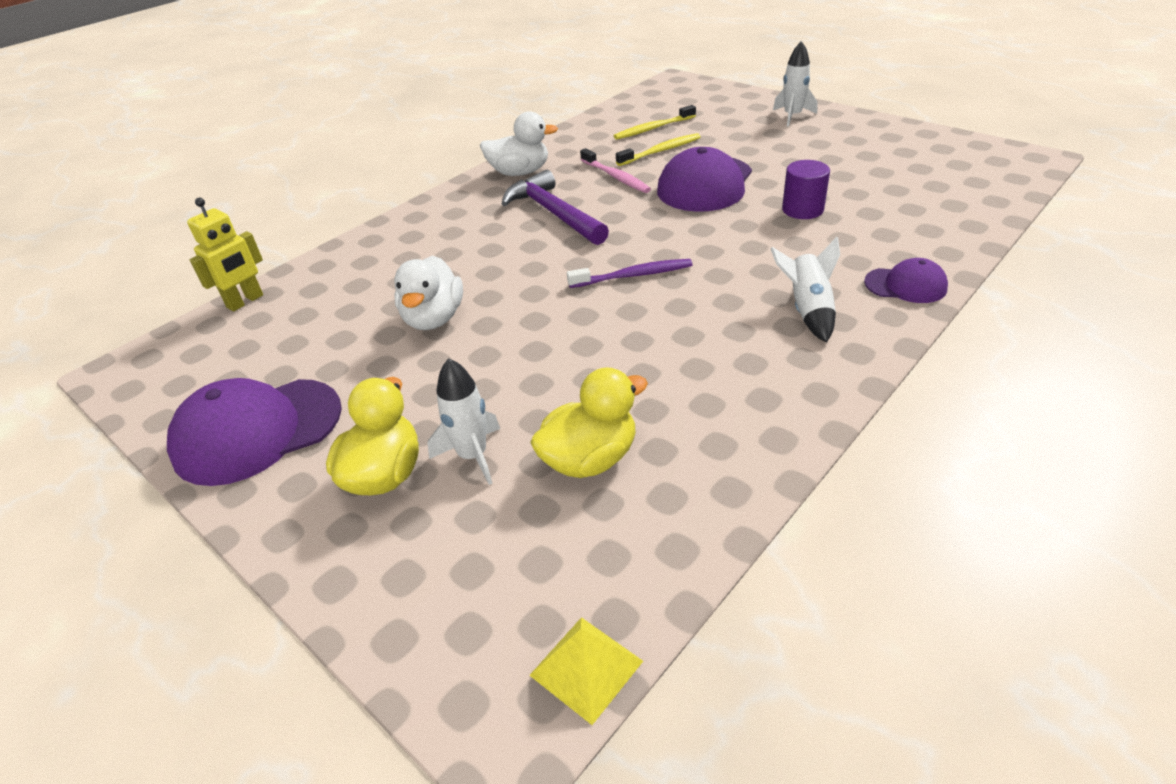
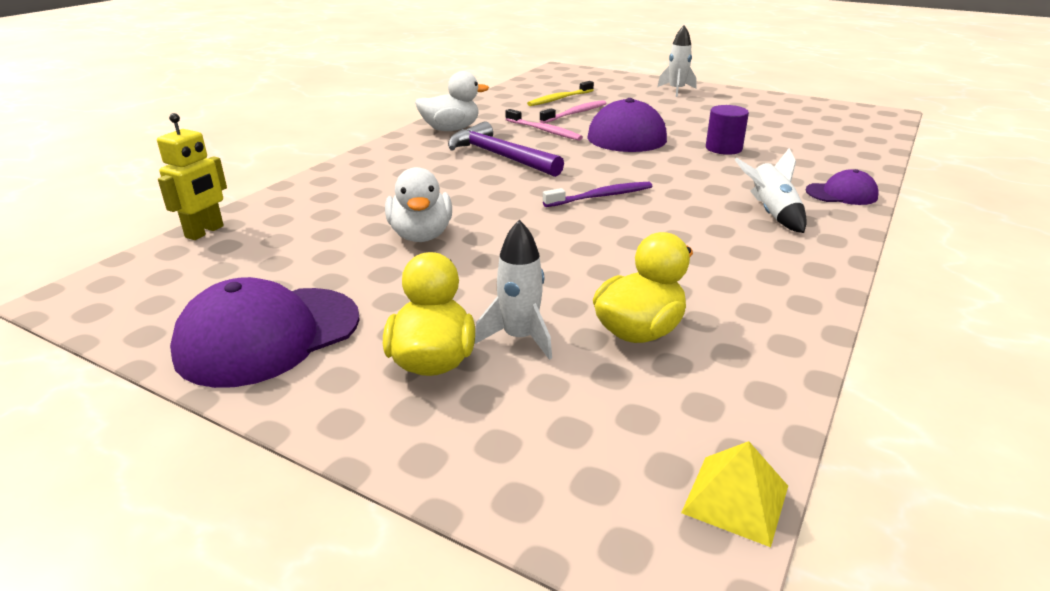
camera: 15 degrees left, 10 degrees down
yellow toothbrush [616,133,700,166] -> pink toothbrush [540,100,607,123]

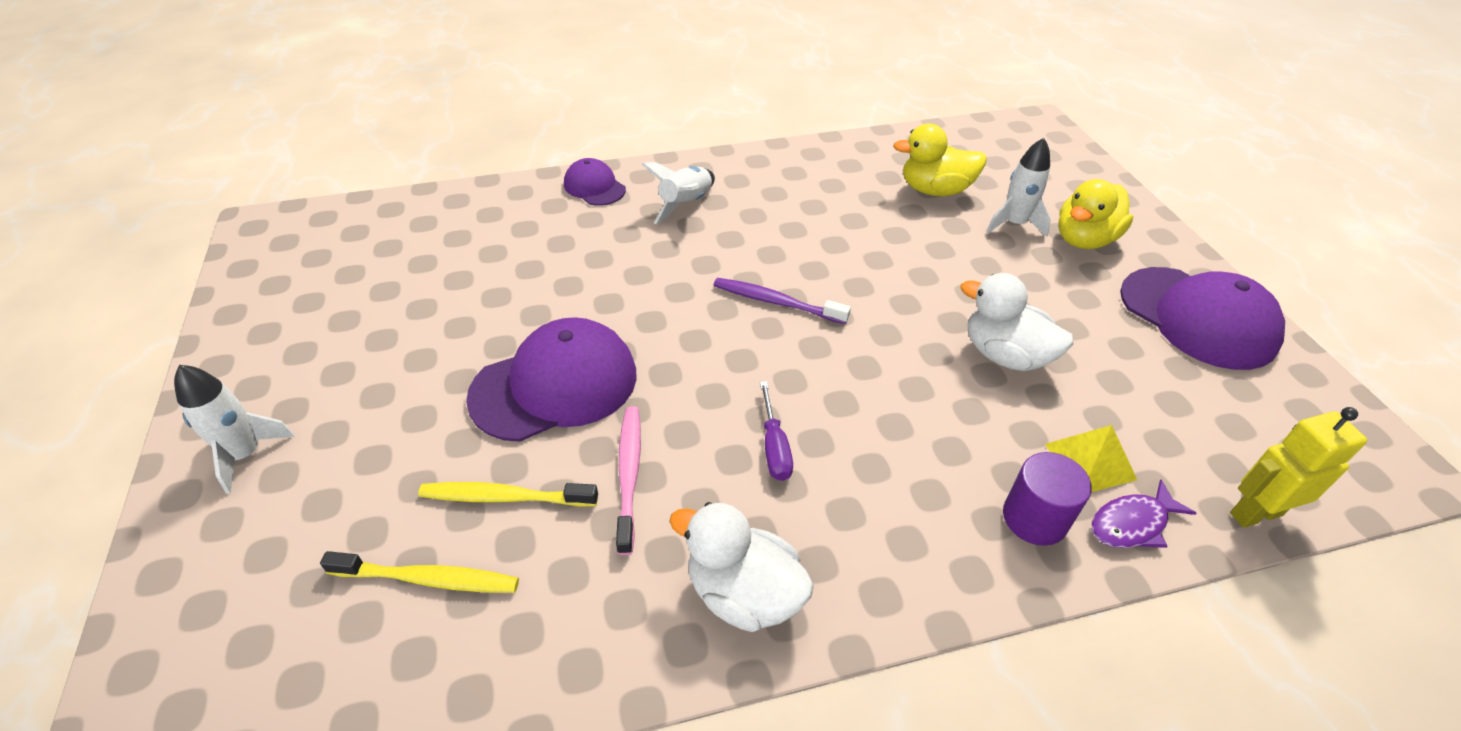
camera: 135 degrees left, 15 degrees up
purple cap [170,277,360,388] -> purple cap turned 45 degrees clockwise [1120,267,1285,370]
white duck [385,167,452,242] -> white duck turned 90 degrees counterclockwise [960,273,1073,371]
purple hammer [448,121,564,177] -> purple screwdriver [760,381,793,481]
pink toothbrush [540,100,607,123] -> yellow toothbrush [418,482,598,507]
yellow pyramid [681,441,788,547] -> yellow pyramid moved to [1045,425,1137,492]
purple cylinder [706,105,749,155] -> purple cylinder moved to [1003,452,1092,546]
none -> purple fish [1091,480,1196,548]

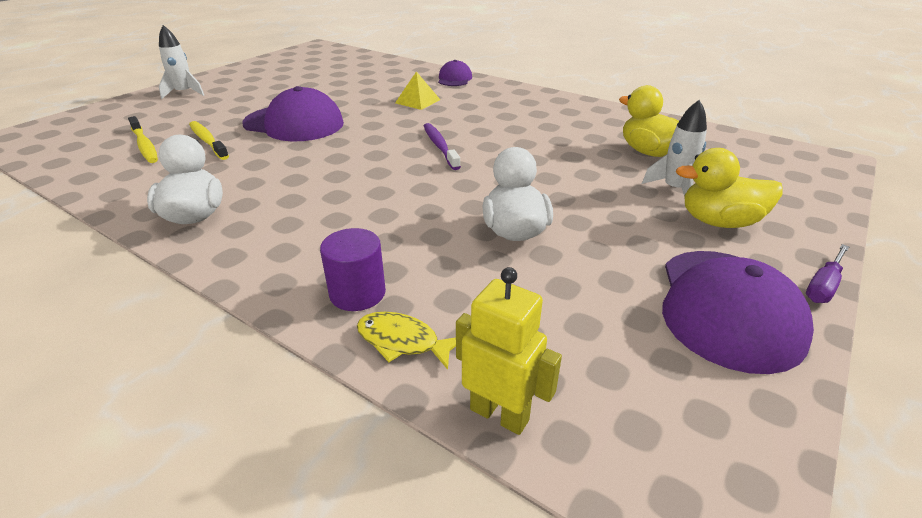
camera: 50 degrees right, 10 degrees down
pink toothbrush [616,406,641,555] -> none
white rocket [642,162,715,224] -> none
purple screwdriver [760,381,793,481] -> purple screwdriver moved to [806,244,849,303]
yellow pyramid [1045,425,1137,492] -> yellow pyramid moved to [395,71,440,110]
purple fish [1091,480,1196,548] -> yellow fish [357,312,456,370]

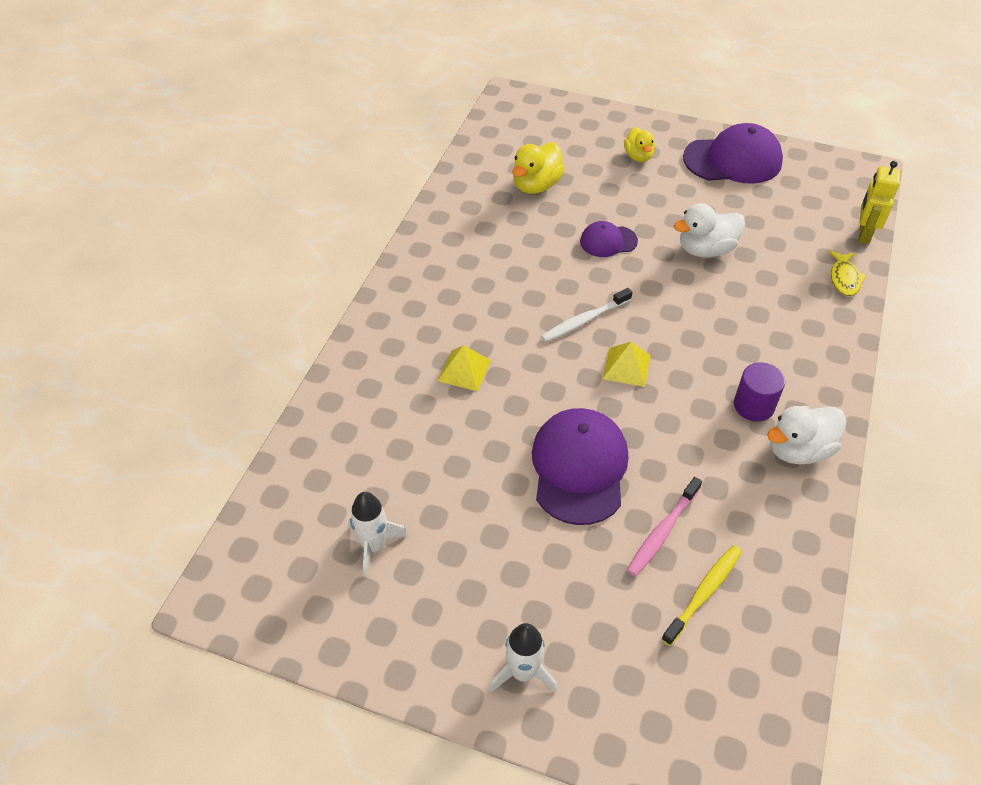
camera: 105 degrees left, 15 degrees up
yellow toothbrush [189,121,229,160] -> pink toothbrush [627,477,702,576]
purple cylinder [320,228,386,311] -> purple cylinder moved to [734,362,785,422]
purple toothbrush [424,123,461,170] -> white toothbrush [541,288,633,342]
purple cap [438,60,472,86] -> purple cap moved to [580,221,638,257]
white rocket [642,100,707,197] -> white rocket moved to [348,492,407,577]
yellow duck [676,148,783,228] -> yellow duck [624,127,655,162], size x0.66
purple screwdriver [806,244,849,303] -> none
none -> yellow pyramid [603,342,651,387]

